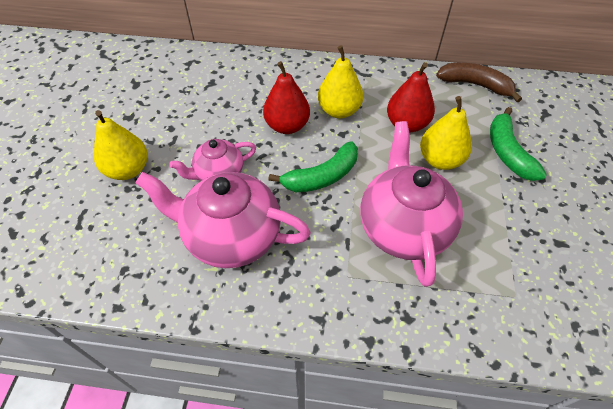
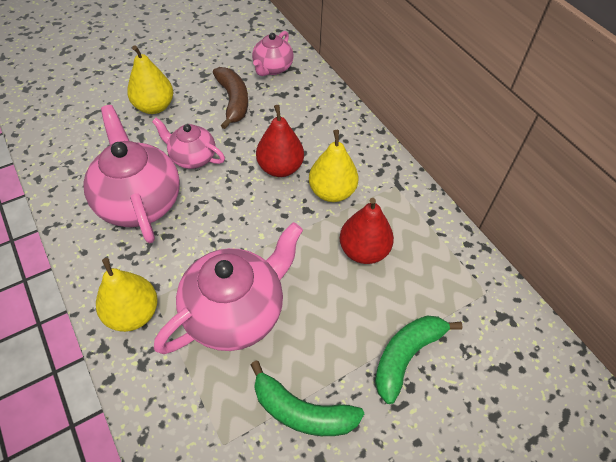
camera: 50 degrees right, 0 degrees up
green banana [268,141,358,192] -> green banana moved to [251,361,364,436]
yellow pear [420,96,472,170] -> yellow pear moved to [96,258,158,332]
brown banana [436,63,522,102] -> brown banana moved to [213,67,248,129]
none -> pink teapot [252,31,294,76]

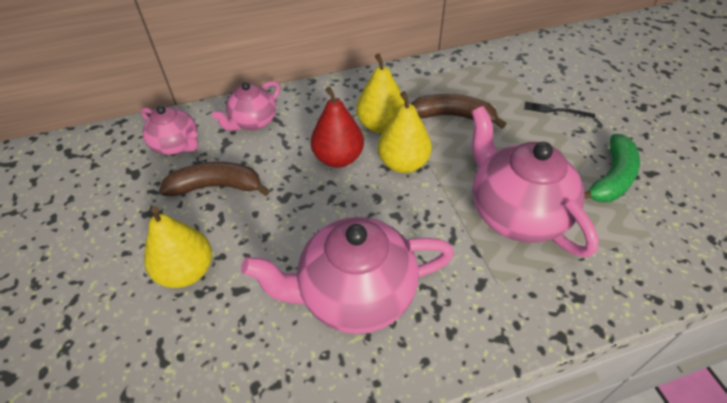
camera: 75 degrees left, 5 degrees down
yellow pear [96,258,158,332] -> yellow pear moved to [378,91,432,173]
pink teapot [152,118,225,169] -> pink teapot moved to [212,81,280,131]
red pear [340,198,394,264] -> brown banana [411,94,506,129]
green banana [375,316,462,404] -> black fork [524,101,595,119]

